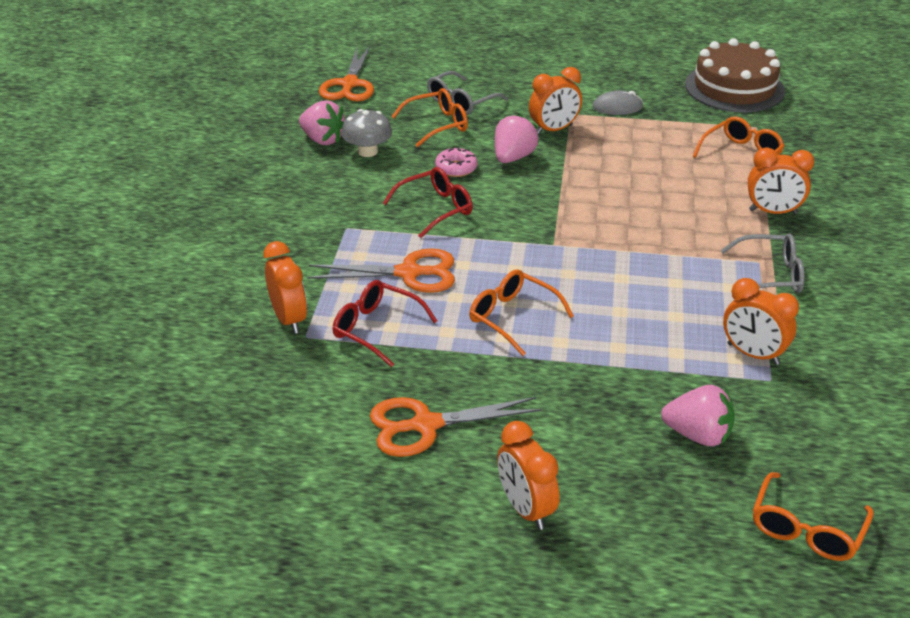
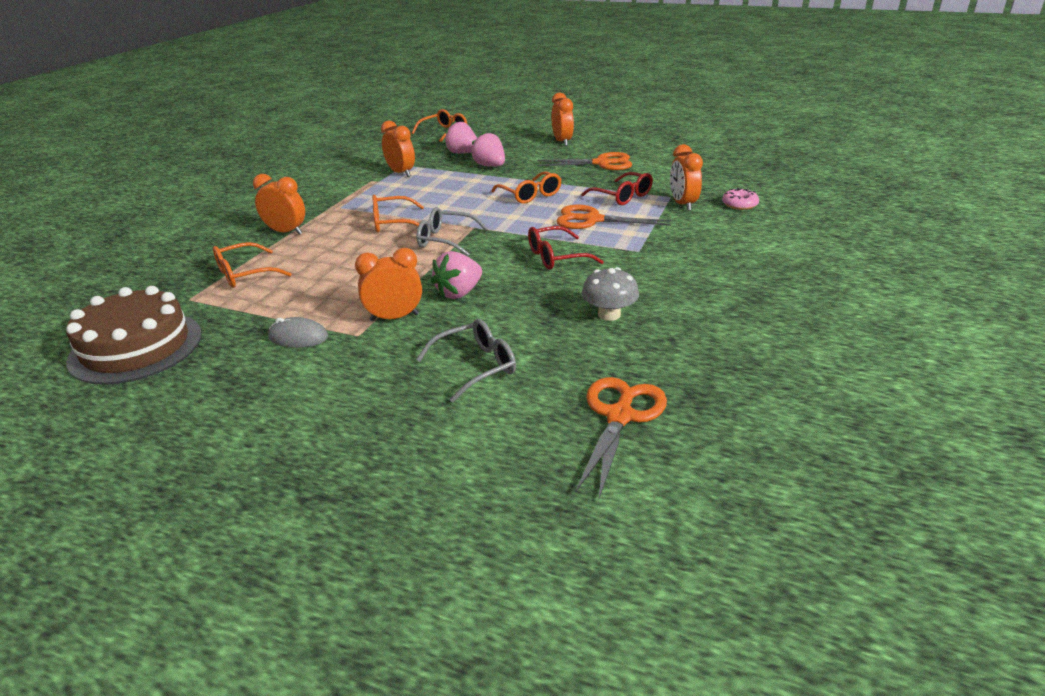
camera: 165 degrees left, 5 degrees down
pink strawberry [299,100,345,145] -> pink strawberry moved to [471,132,505,167]
orange glasses [391,88,468,147] -> orange glasses moved to [372,195,424,233]
pink donut [435,147,478,177] -> pink donut moved to [722,188,759,210]
grey glasses [720,233,805,293] -> grey glasses moved to [416,207,488,256]

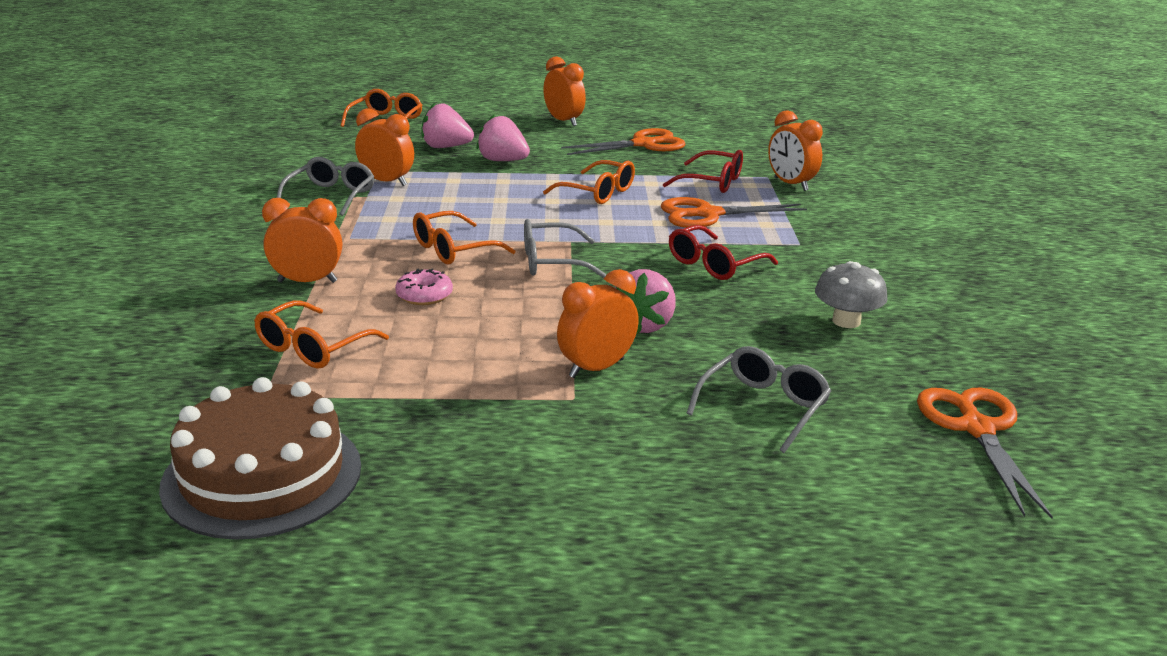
camera: 25 degrees left, 5 degrees down
grey mouse [268,317,328,348] -> none
pink donut [722,188,759,210] -> pink donut moved to [395,268,453,305]
none -> grey glasses [277,157,375,216]

